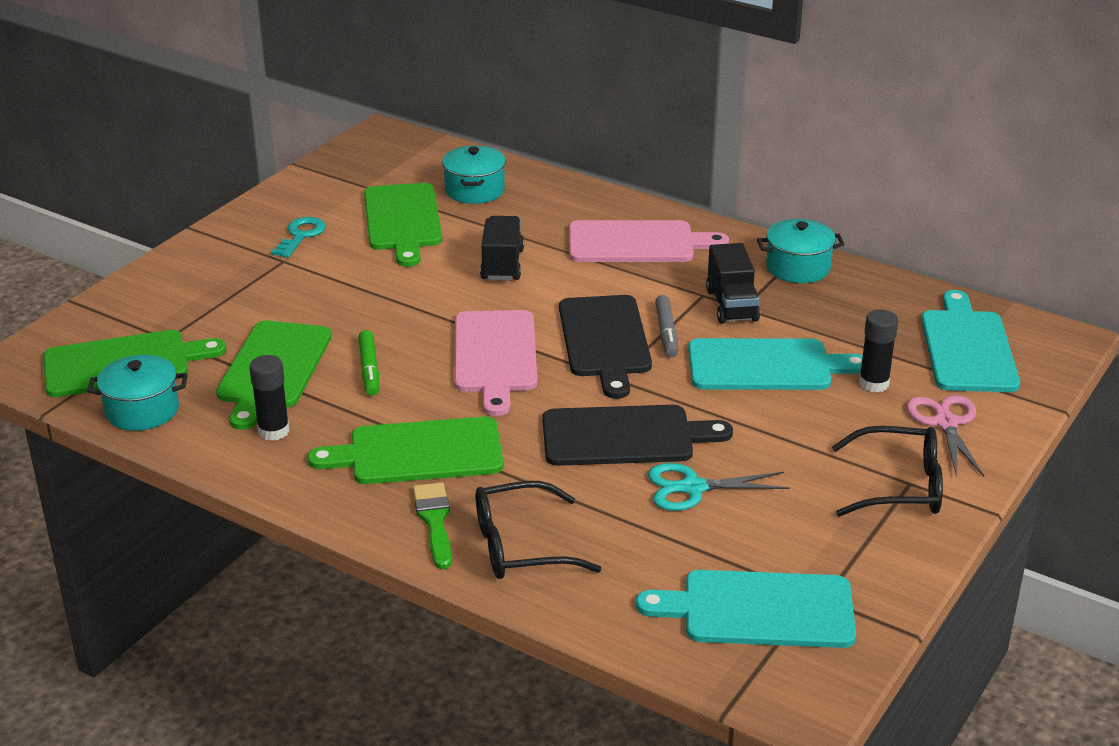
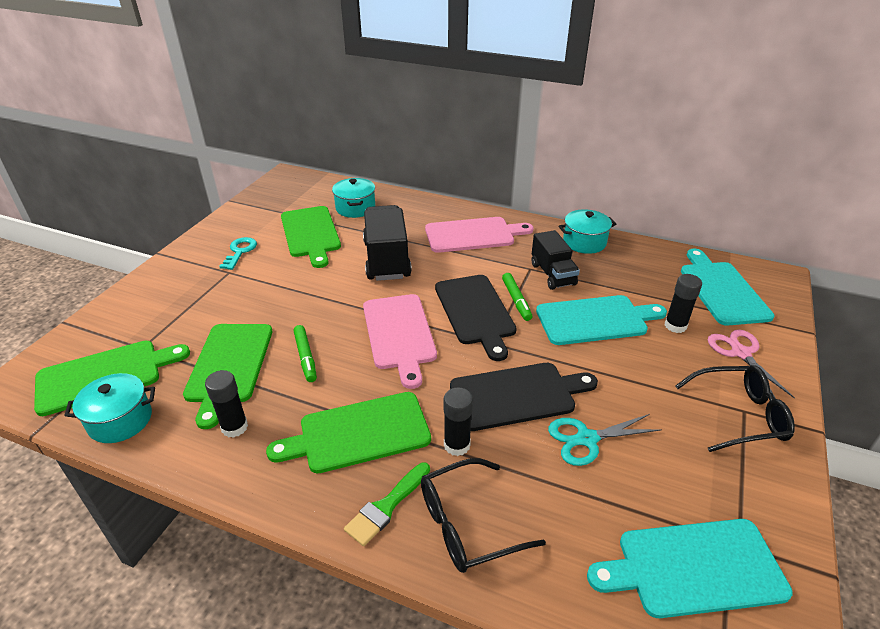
camera: 10 degrees left, 5 degrees up
green brush [413,482,452,569] -> green brush turned 120 degrees counterclockwise [344,463,430,546]
black truck [480,216,524,280] -> black truck [363,205,412,281], size x1.56
grey marker [655,295,678,357] -> green marker [502,273,532,321]
none -> black glue stick [444,388,473,456]

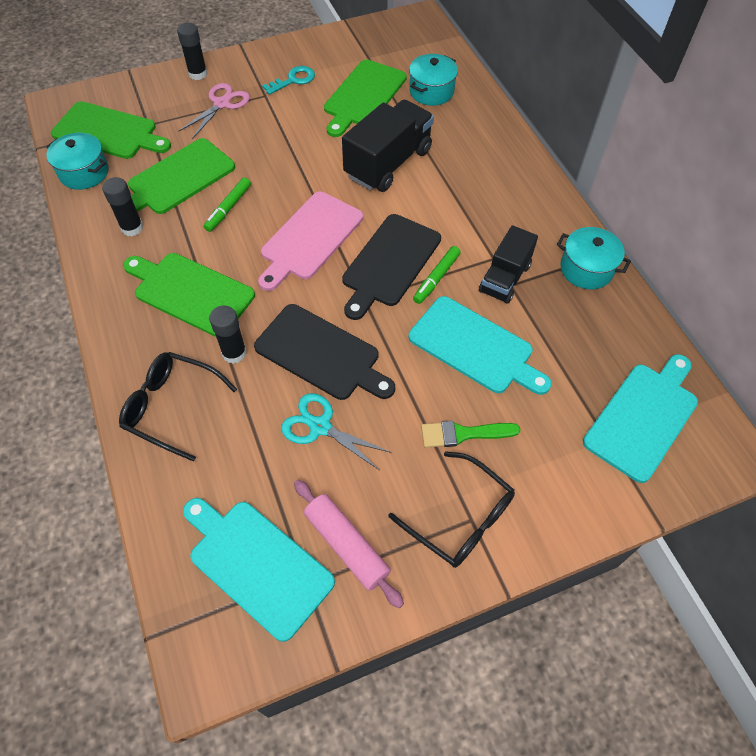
camera: 45 degrees right, 20 degrees up
green brush [344,463,430,546] -> green brush moved to [421,421,520,448]
pink cutting board [425,217,534,253] -> none
black glue stick [664,274,702,333] -> black glue stick moved to [177,23,207,80]
pink scissors [708,329,795,399] -> pink scissors moved to [179,83,250,139]
none -> pink rolling pin [294,480,404,608]

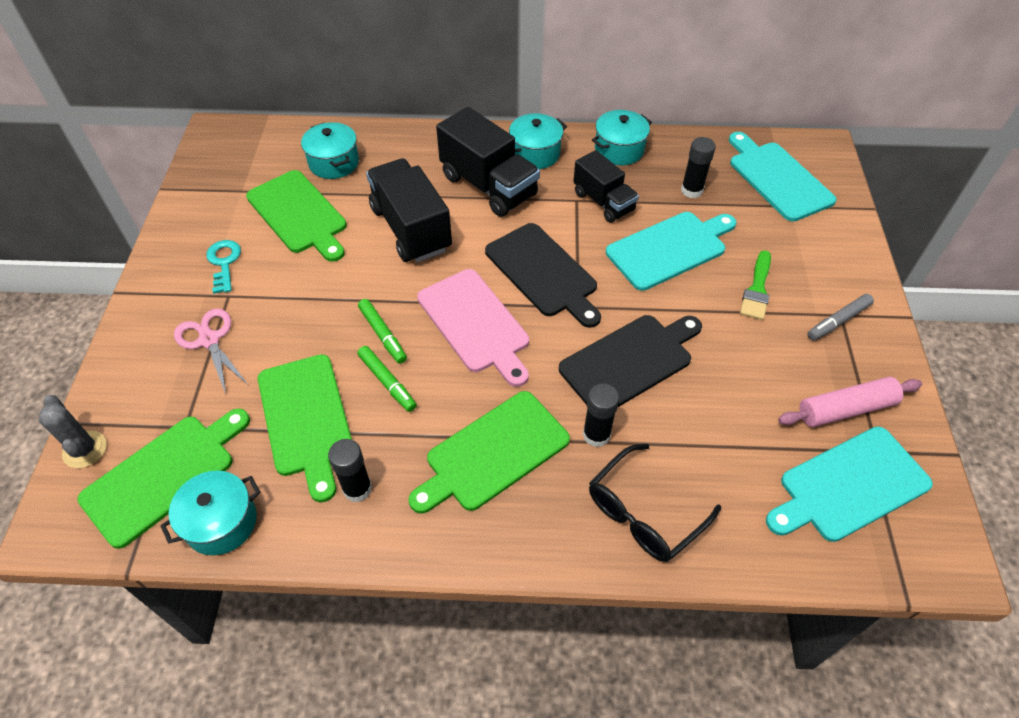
camera: 65 degrees left, 5 degrees down
black glue stick [177,23,207,80] -> black glue stick moved to [681,137,716,198]
turquoise scissors [281,393,391,470] -> none
black glasses [388,451,515,568] -> grey marker [807,294,874,341]
green marker [413,246,461,304] -> green marker moved to [358,299,407,364]
none -> grey cactus [39,395,107,468]
none -> black truck [436,107,540,217]
none -> turquoise pot [509,113,567,169]

